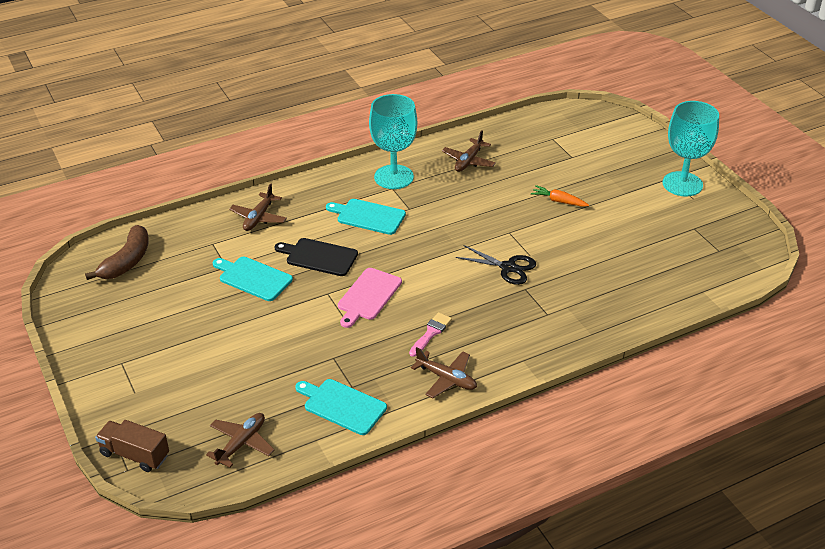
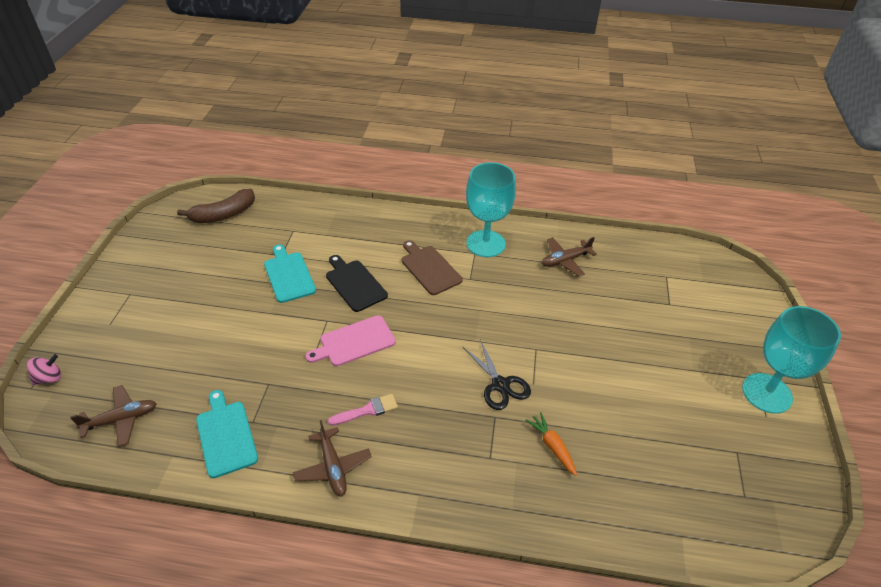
camera: 35 degrees right, 5 degrees up
brown truck [95,420,169,472] -> pink spinning top [27,354,61,385]
brown plane [229,183,287,231] -> none
turquoise cutting board [326,199,406,235] -> brown cutting board [402,240,463,295]
orange carrot [531,185,589,207] -> orange carrot moved to [526,412,577,476]

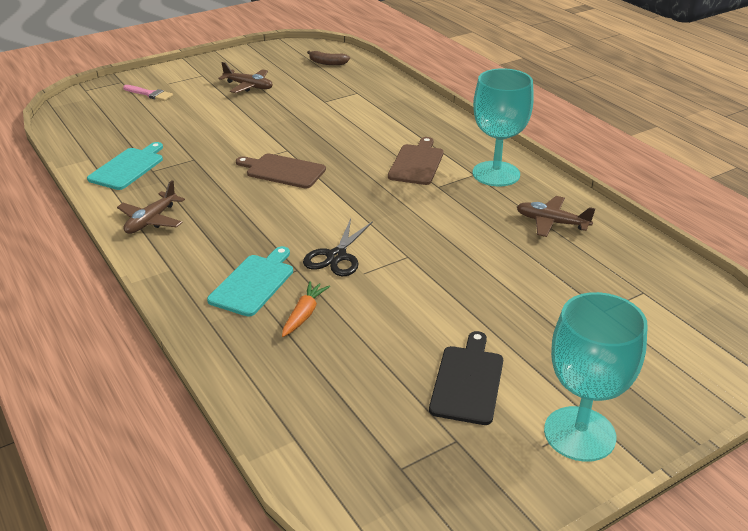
camera: 50 degrees right, 10 degrees down
pink spinning top [27,354,61,385] -> none
brown plane [70,385,157,447] -> brown plane moved to [218,62,273,93]
brown banana [177,189,255,223] -> brown banana [307,50,350,65], size x0.60
turquoise cutting board [264,244,316,303] -> turquoise cutting board moved to [207,246,293,317]
pink cutting board [305,315,396,366] -> brown cutting board [236,154,326,188]
black cutting board [326,255,388,312] -> black cutting board moved to [429,331,503,425]
pink brush [328,394,398,426] -> pink brush moved to [123,85,173,101]

